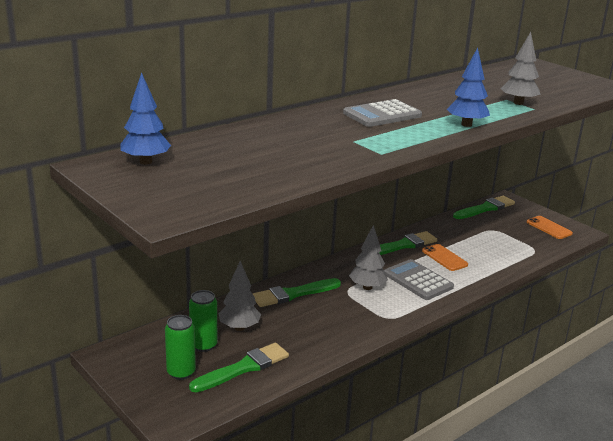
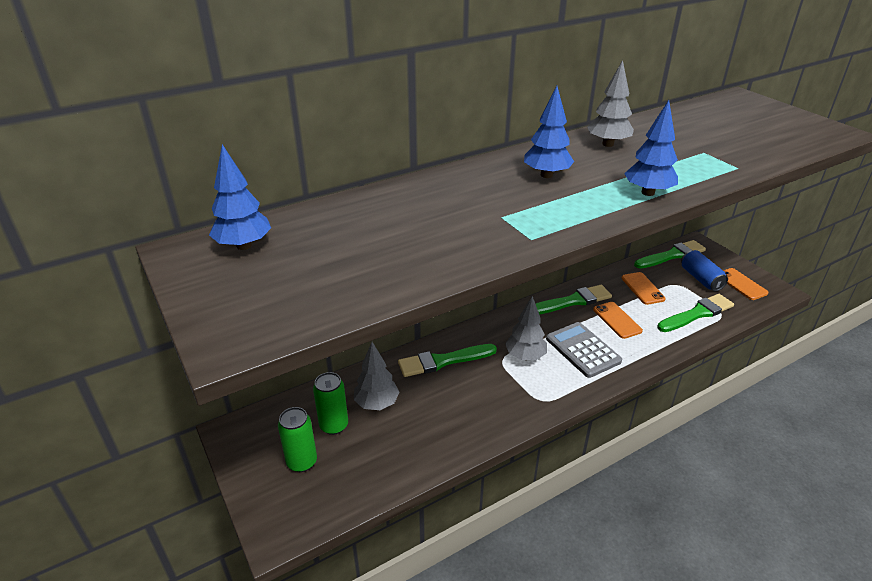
camera: 10 degrees right, 10 degrees up
green brush [189,343,289,392] -> green brush moved to [657,294,734,332]
grey calculator [343,99,422,127] -> blue tree [524,86,574,178]
grey tree [500,32,541,105] -> grey tree moved to [587,60,634,147]
none -> orange phone [622,272,666,305]
none -> blue can [681,250,728,291]

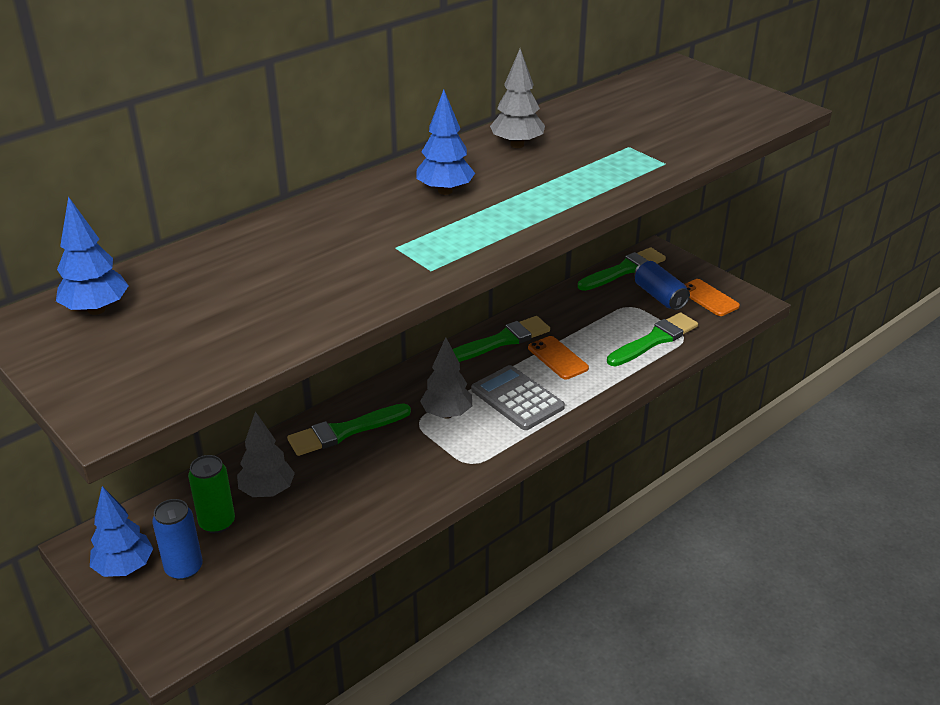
camera: 10 degrees left, 0 degrees up
green can [278,407,317,472] -> blue can [152,499,203,580]
orange phone [622,272,666,305] -> none
blue tree [624,100,678,196] -> blue tree moved to [90,486,153,577]

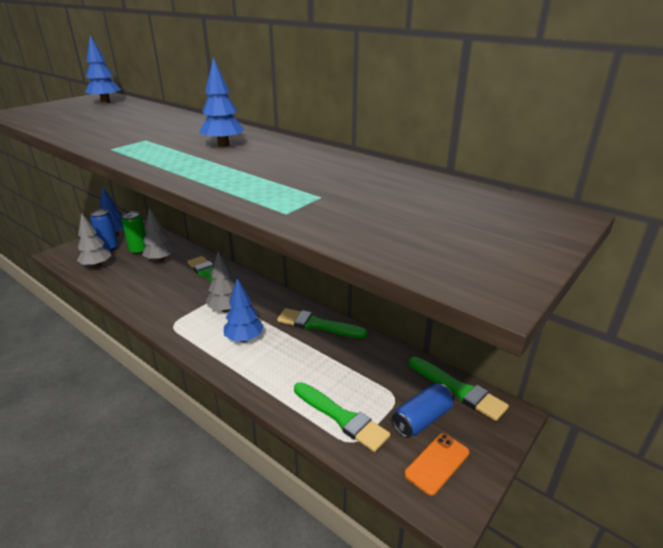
camera: 80 degrees right, 5 degrees down
green brush [452,316,550,362] -> green brush turned 150 degrees clockwise [277,308,367,338]
grey calculator [471,365,565,430] -> blue tree [224,278,264,342]
grey tree [490,49,545,148] -> grey tree moved to [77,213,111,268]
orange phone [528,336,589,379] -> none

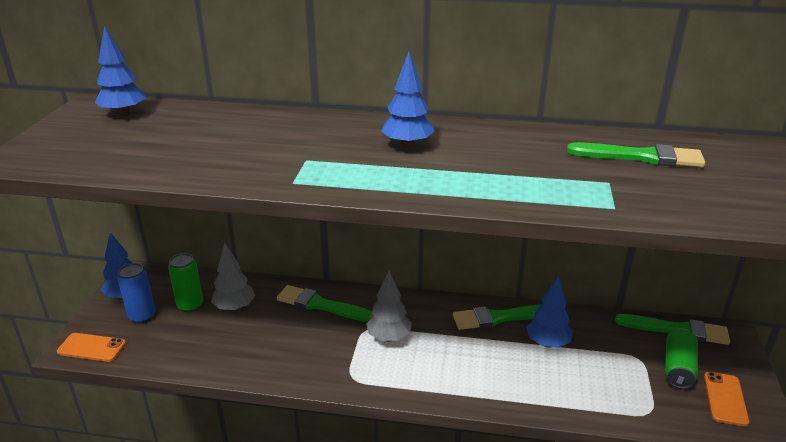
camera: 30 degrees left, 0 degrees up
grey tree [77,213,111,268] -> none
blue tree [224,278,264,342] -> blue tree moved to [526,276,573,348]
green brush [294,382,390,452] -> green brush moved to [567,142,705,167]
blue can [392,383,454,438] -> green can [665,328,698,389]
none -> orange phone [57,333,126,362]

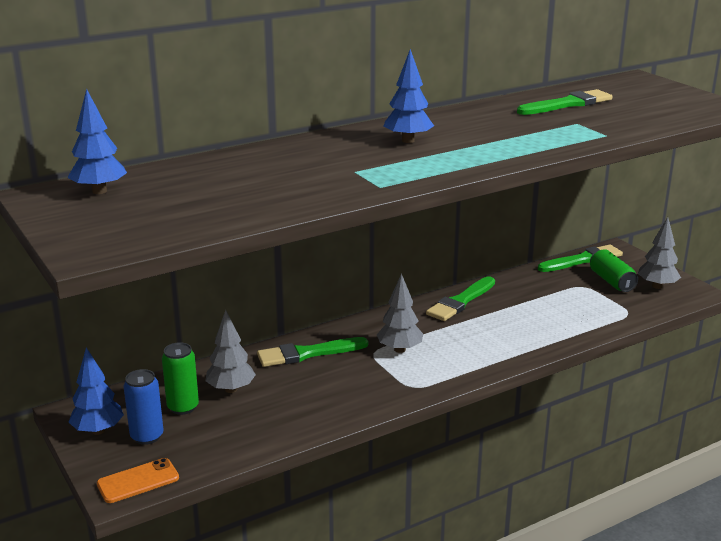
camera: 40 degrees left, 5 degrees down
blue tree [526,276,573,348] -> none
orange phone [704,372,749,427] -> grey tree [638,217,681,289]

